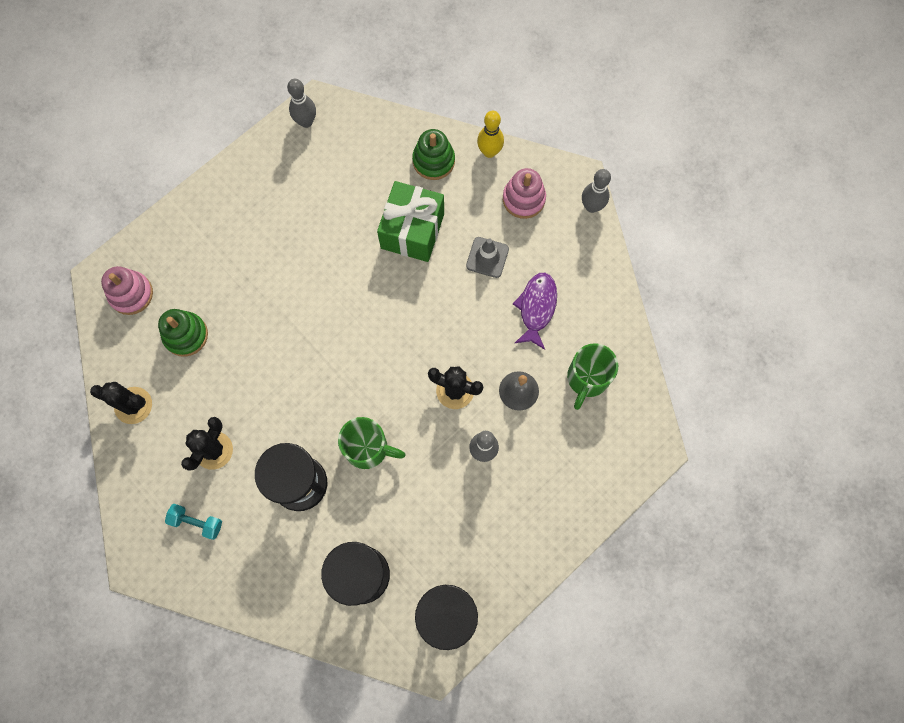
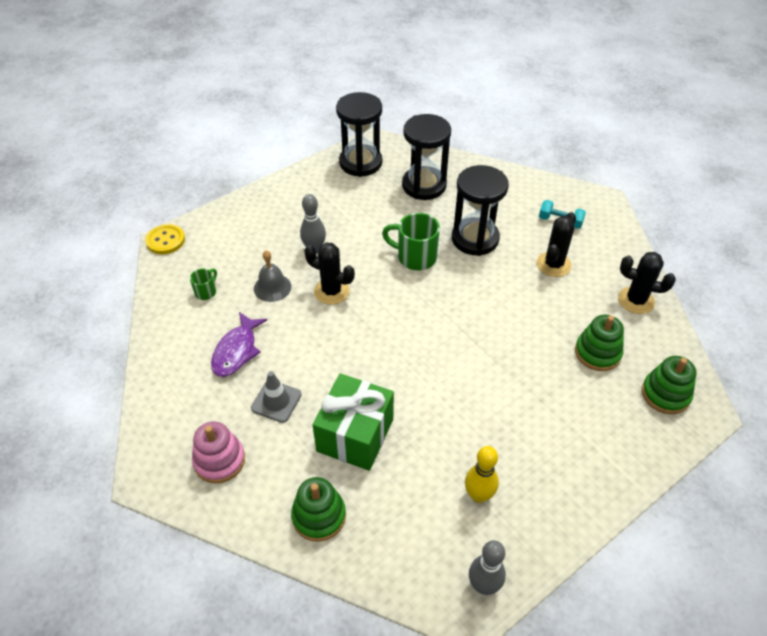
camera: 175 degrees left, 25 degrees down
pink stacking toy [101,266,153,315] -> green stacking toy [642,356,696,414]
yellow bowling pin [477,111,504,158] -> yellow bowling pin moved to [465,446,499,503]
green mug [567,343,618,410] -> green mug [190,268,217,300], size x0.53
grey bowling pin [582,169,611,213] -> none
none -> yellow button [145,224,185,254]

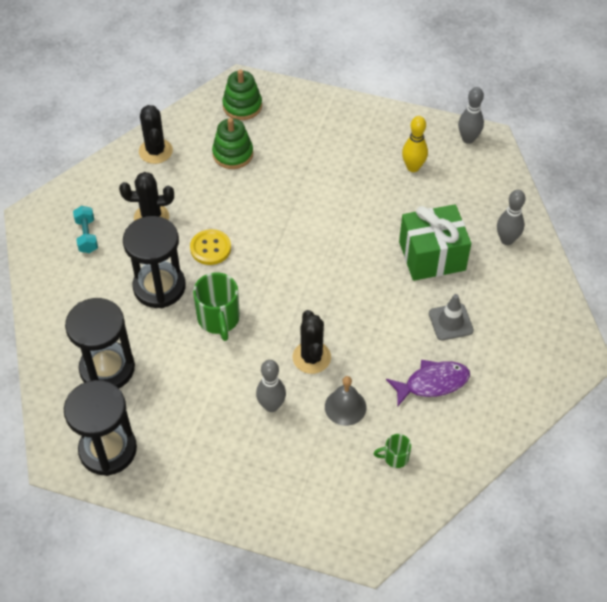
camera: 125 degrees left, 5 degrees up
yellow button [145,224,185,254] -> yellow button moved to [190,229,231,265]
pink stacking toy [192,422,245,483] -> none
green stacking toy [291,477,346,542] -> grey bowling pin [497,190,526,245]

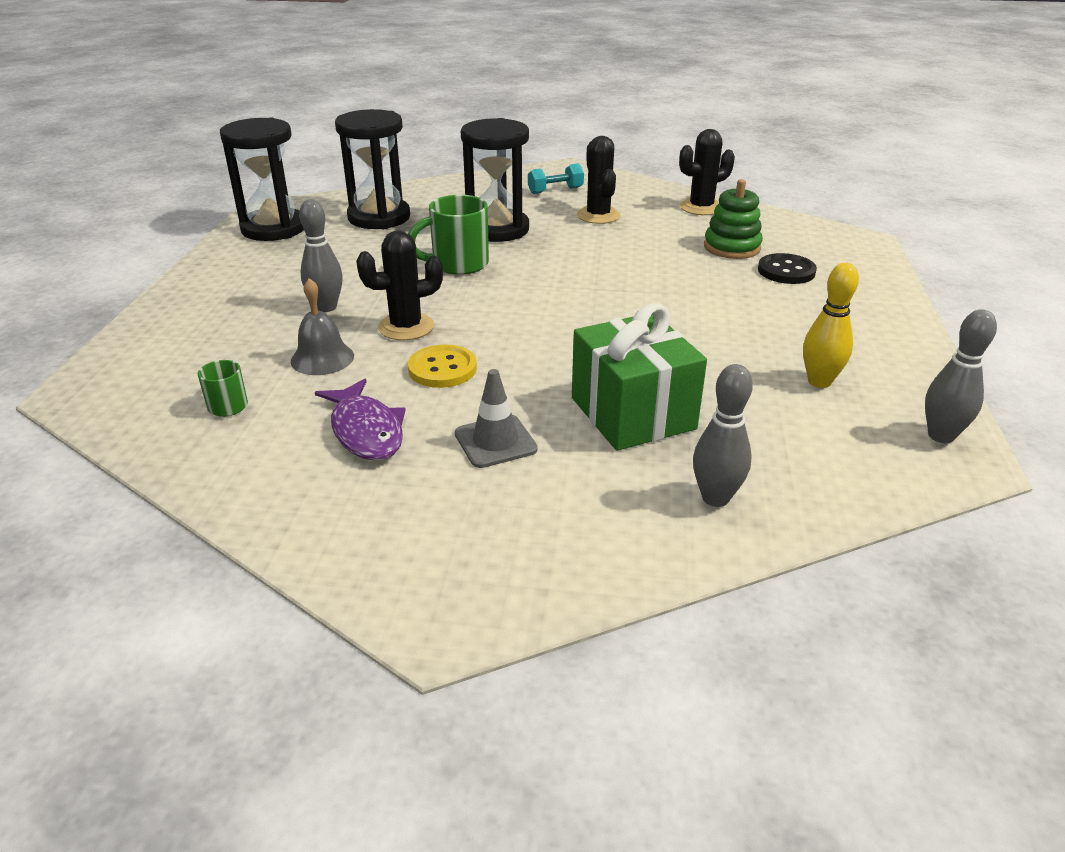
camera: 80 degrees right, 20 degrees down
yellow button [190,229,231,265] -> yellow button moved to [408,344,477,388]
green stacking toy [222,70,262,120] -> none
none -> black button [758,253,817,284]

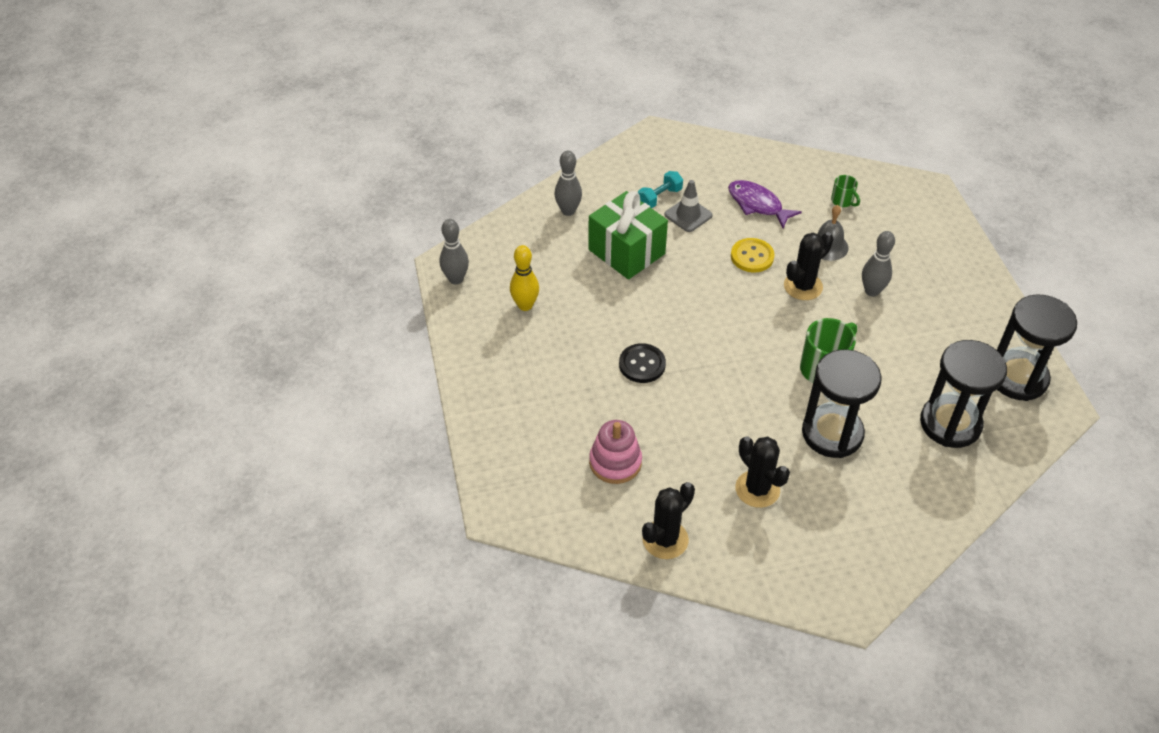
camera: 160 degrees right, 15 degrees up
turquoise dumbbell [528,163,584,194] -> turquoise dumbbell moved to [638,171,683,208]
green stacking toy [704,179,763,259] -> pink stacking toy [589,420,642,484]
black button [758,253,817,284] -> black button moved to [619,343,666,383]

